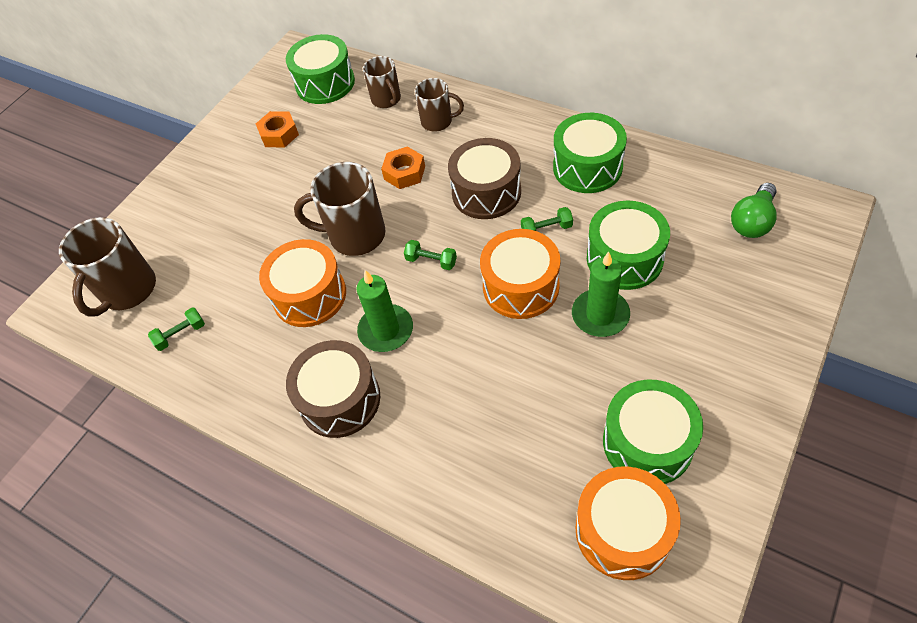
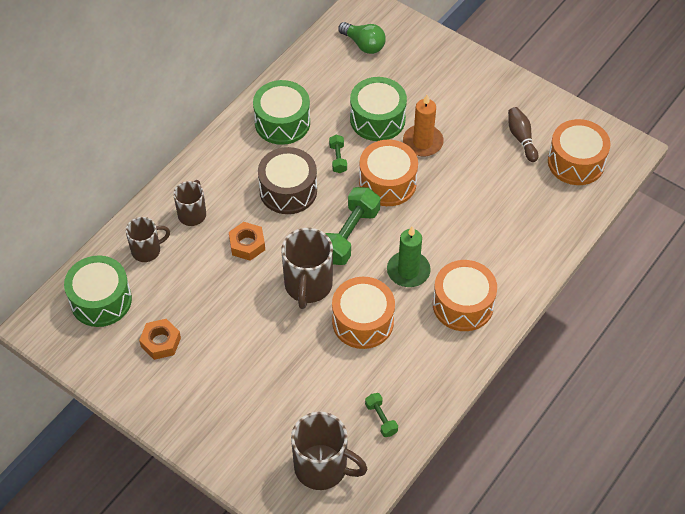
camera: 90 degrees left, 0 degrees up
brown drum [286,340,380,438] -> orange drum [433,260,497,331]
green dumbbell [404,240,457,270] -> green dumbbell [325,187,380,265], size x2.04
green candle [572,251,630,337] -> orange candle [403,95,444,156]
green drum [603,379,703,484] -> brown bowling pin [508,107,538,162]

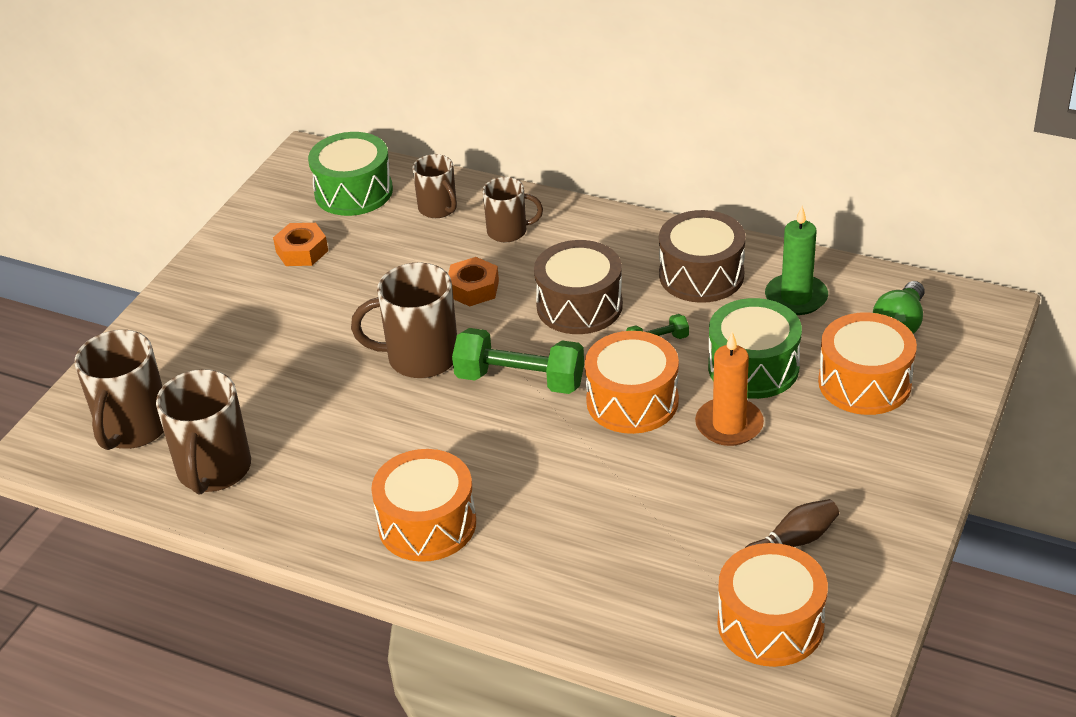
camera: 80 degrees right, 15 degrees down
green drum [253,80,310,145] -> brown drum [659,210,746,303]
orange drum [332,277,395,349] -> orange drum moved to [818,312,917,415]
green dumbbell [365,393,398,437] -> brown mug [156,369,251,494]
green candle [387,226,431,287] -> green candle moved to [765,206,828,315]

